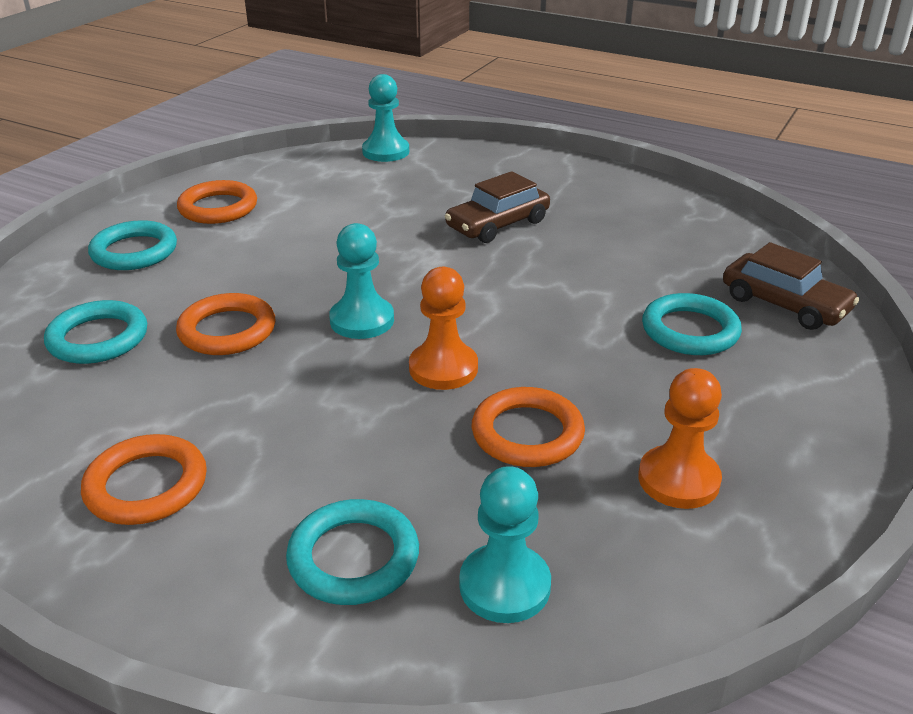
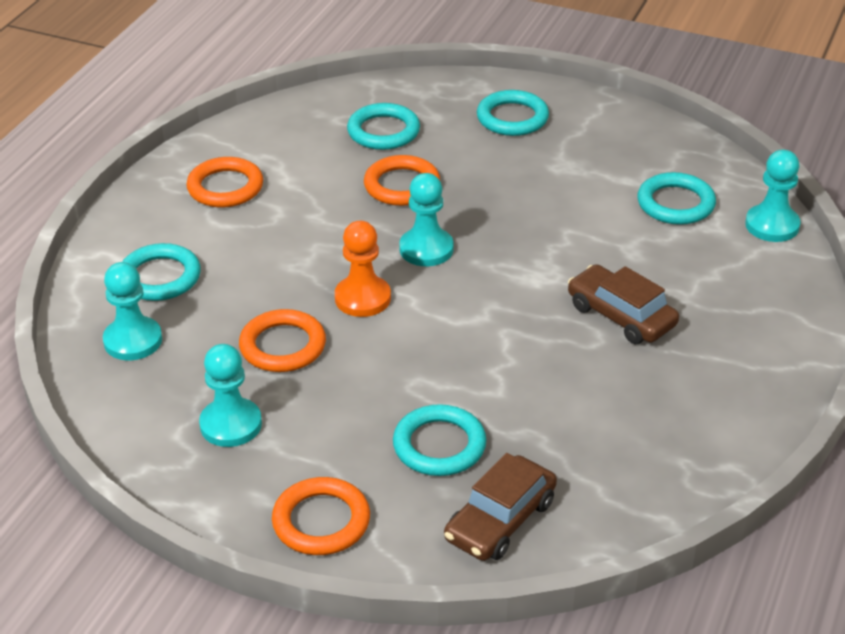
camera: 85 degrees right, 5 degrees up
orange ring [177,180,257,224] -> orange ring moved to [272,477,370,555]
orange pawn [638,368,722,509] -> turquoise pawn [199,344,262,447]
none -> turquoise ring [637,172,716,225]

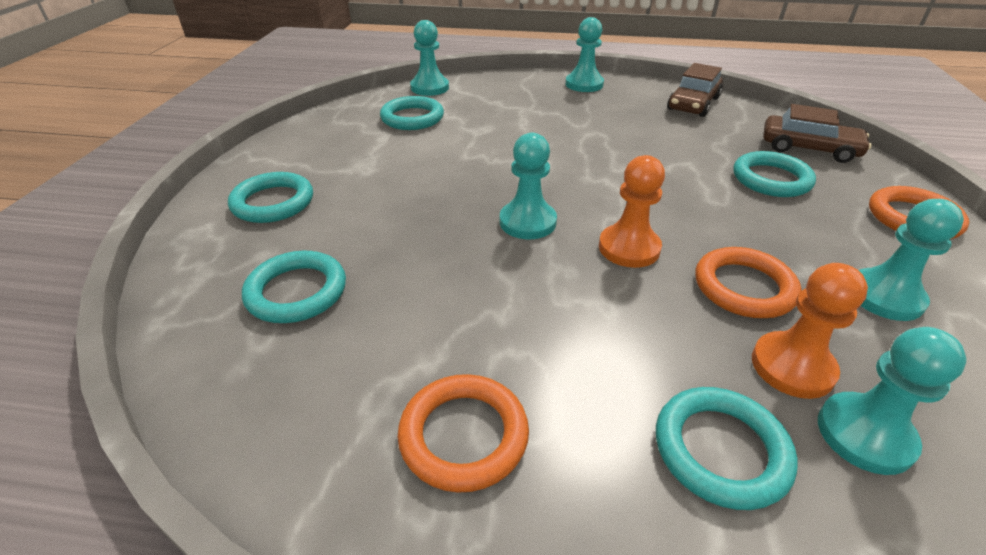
camera: 105 degrees left, 0 degrees up
orange ring [364,155,440,206] -> none
brown car [568,264,679,344] -> brown car moved to [667,63,723,117]
none -> turquoise pawn [565,17,604,92]
none -> orange pawn [752,263,868,399]

